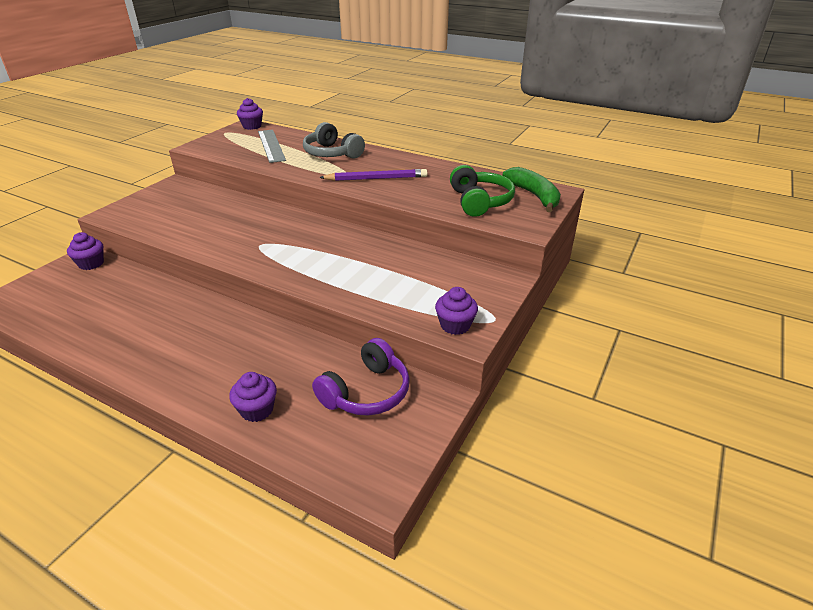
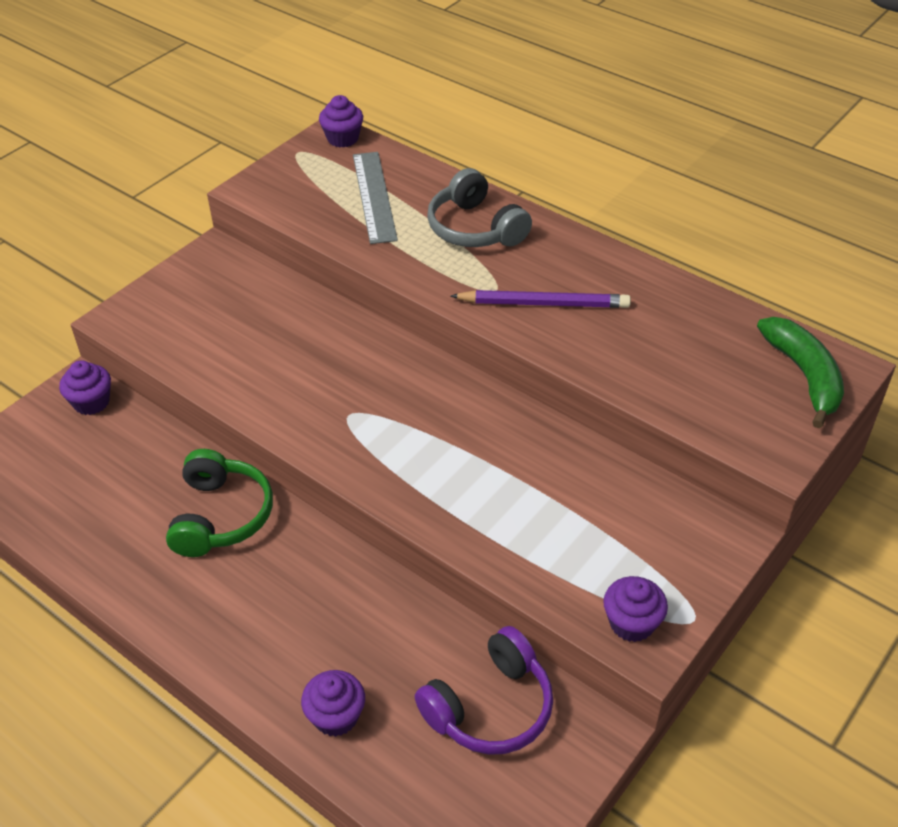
camera: 10 degrees right, 10 degrees up
green headphones [450,165,515,217] -> green headphones moved to [166,449,273,557]

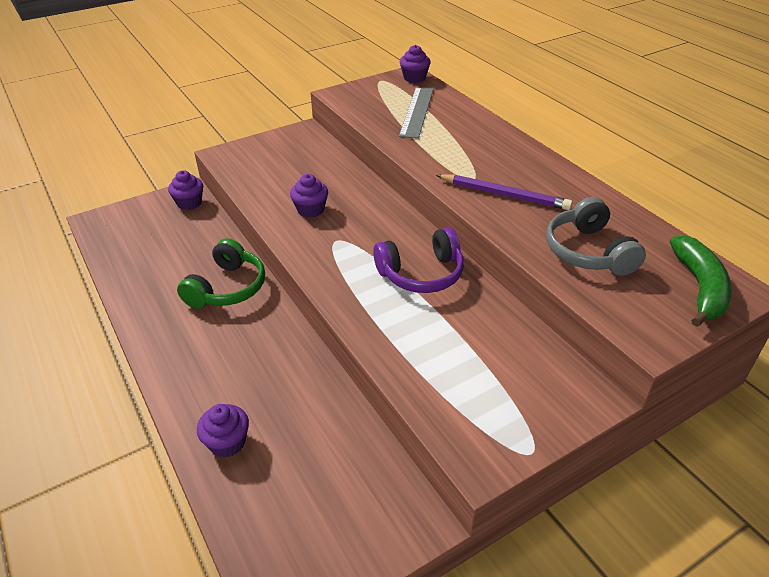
camera: 20 degrees right, 5 degrees down
purple headphones [415,626,553,755] -> purple headphones moved to [373,227,464,293]
grey headphones [427,168,532,247] -> grey headphones moved to [546,197,646,276]
purple cupcake [603,576,668,642] -> purple cupcake moved to [290,174,328,218]

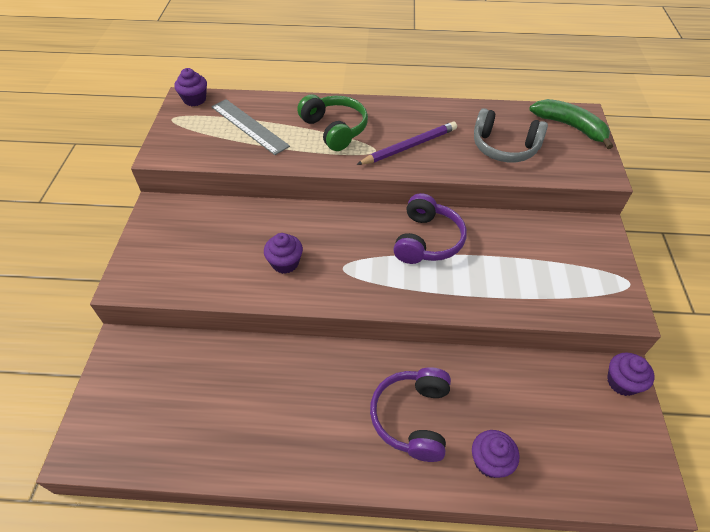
camera: 55 degrees left, 10 degrees up
purple cupcake [168,170,203,210] -> purple cupcake moved to [607,352,655,396]
green headphones [177,238,265,309] -> green headphones moved to [297,94,368,151]
none -> purple headphones [370,367,451,462]

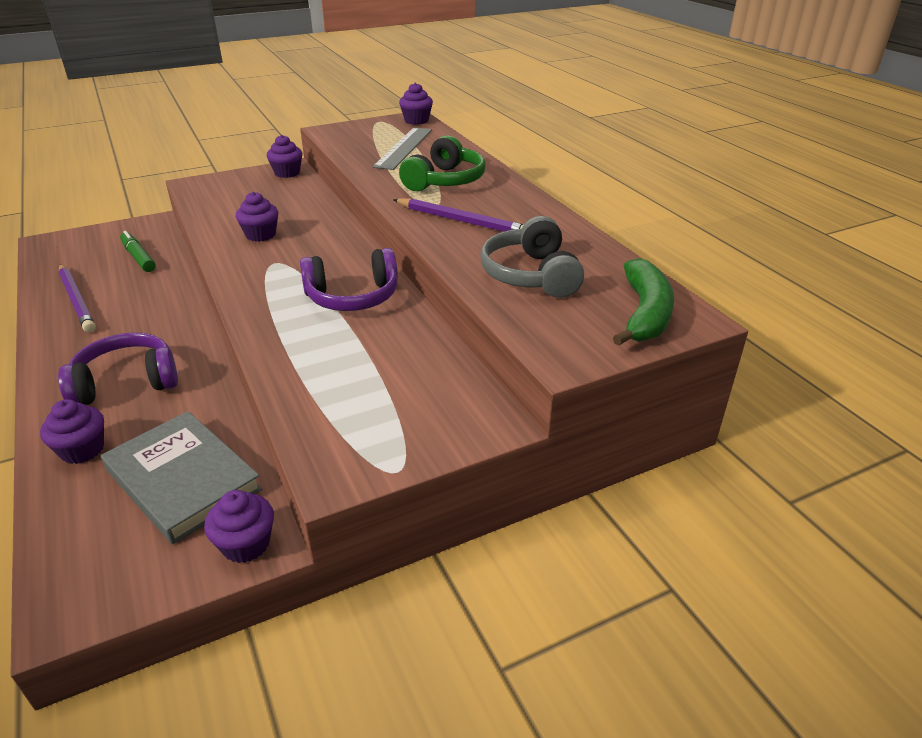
camera: 60 degrees right, 15 degrees down
none -> purple pencil [58,264,96,333]
none -> grey book [101,411,262,544]
none -> green marker [120,231,156,272]
none -> purple cupcake [267,135,302,178]

